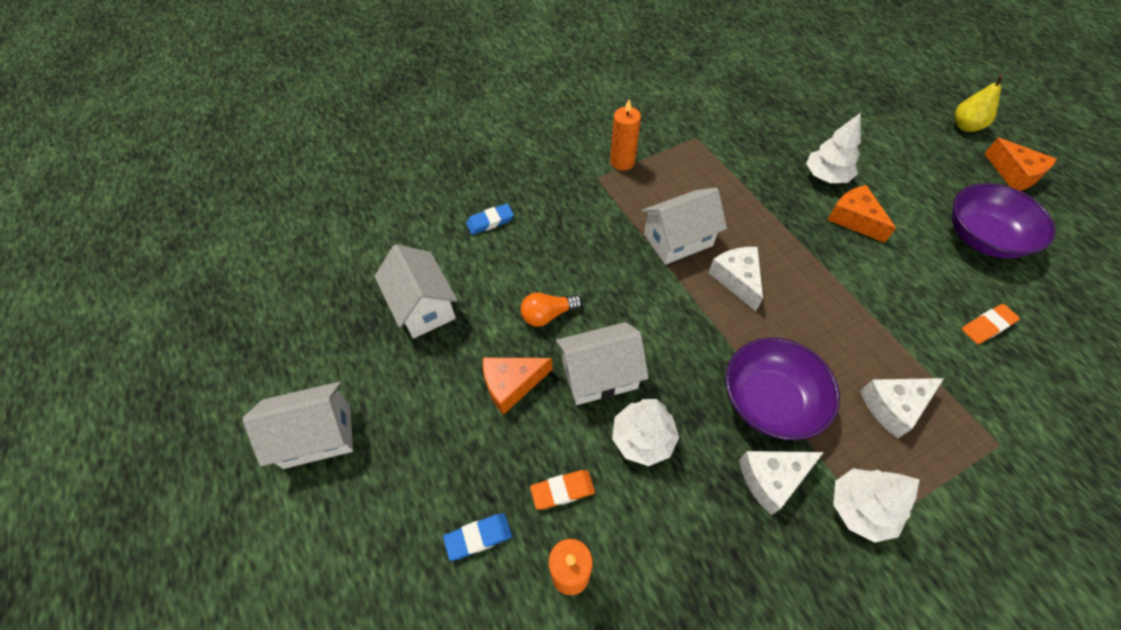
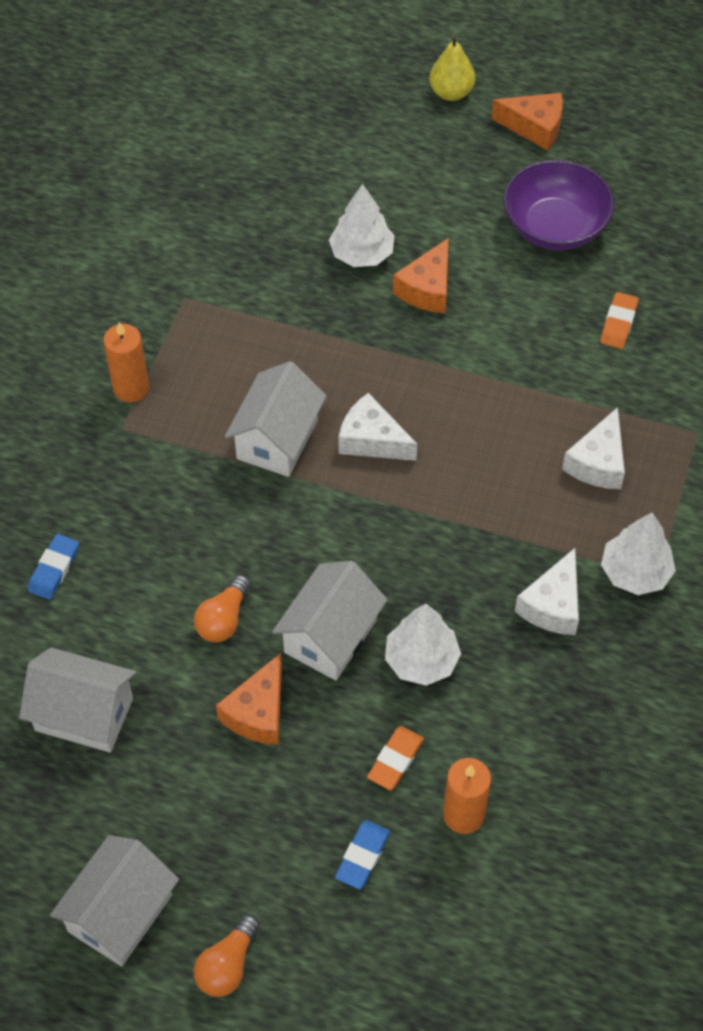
camera: 45 degrees left, 0 degrees up
purple bowl [726,337,840,440] -> none
orange cheese [827,185,896,243] -> orange cheese turned 75 degrees counterclockwise [393,238,449,313]
none -> orange light bulb [194,914,260,997]

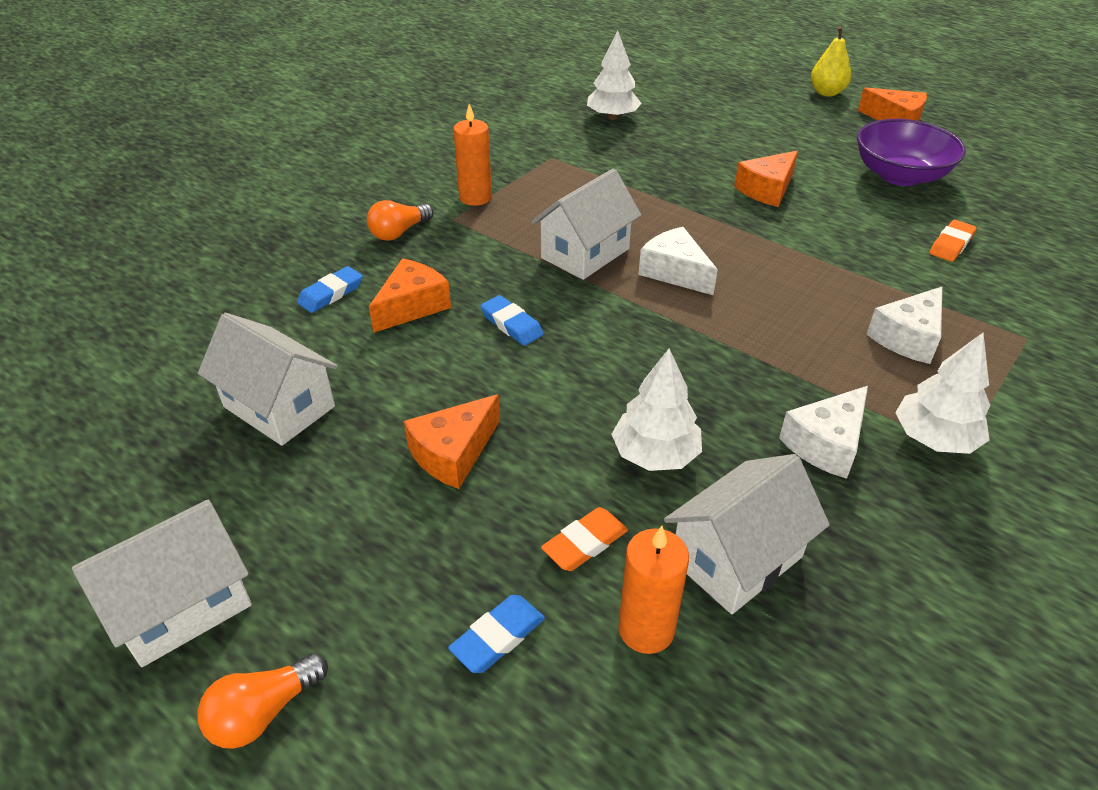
camera: 20 degrees right, 15 degrees down
orange light bulb [194,575,251,642] -> orange light bulb moved to [367,200,433,241]
white house [272,561,387,681] -> white house moved to [664,454,830,614]
white tree [329,184,394,267] -> white tree moved to [587,30,642,120]
none -> orange cheese [369,258,451,333]
none -> blue eraser [480,295,544,346]

